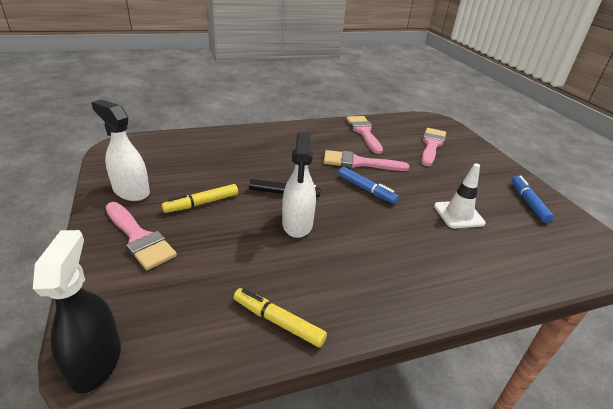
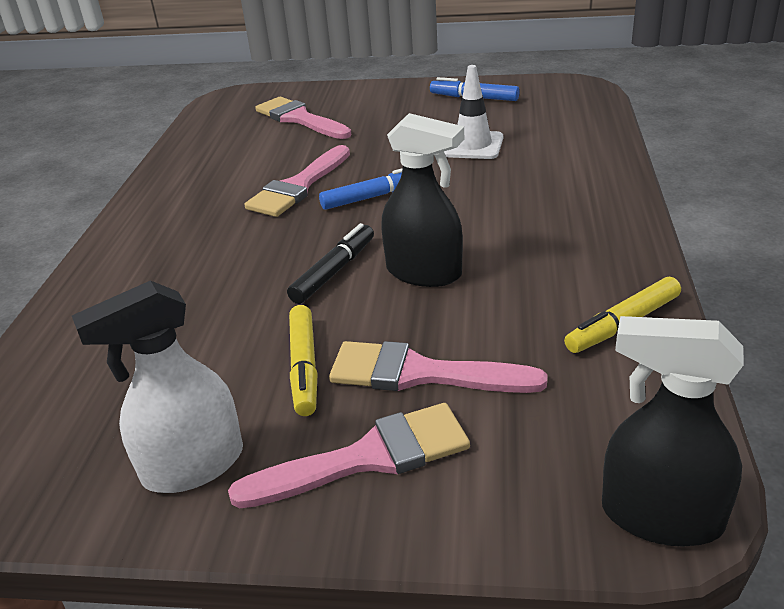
camera: 60 degrees left, 0 degrees up
white spray bottle [282,132,316,238] -> black spray bottle [381,113,464,287]
pink brush [346,116,383,154] -> pink brush moved to [329,341,548,393]

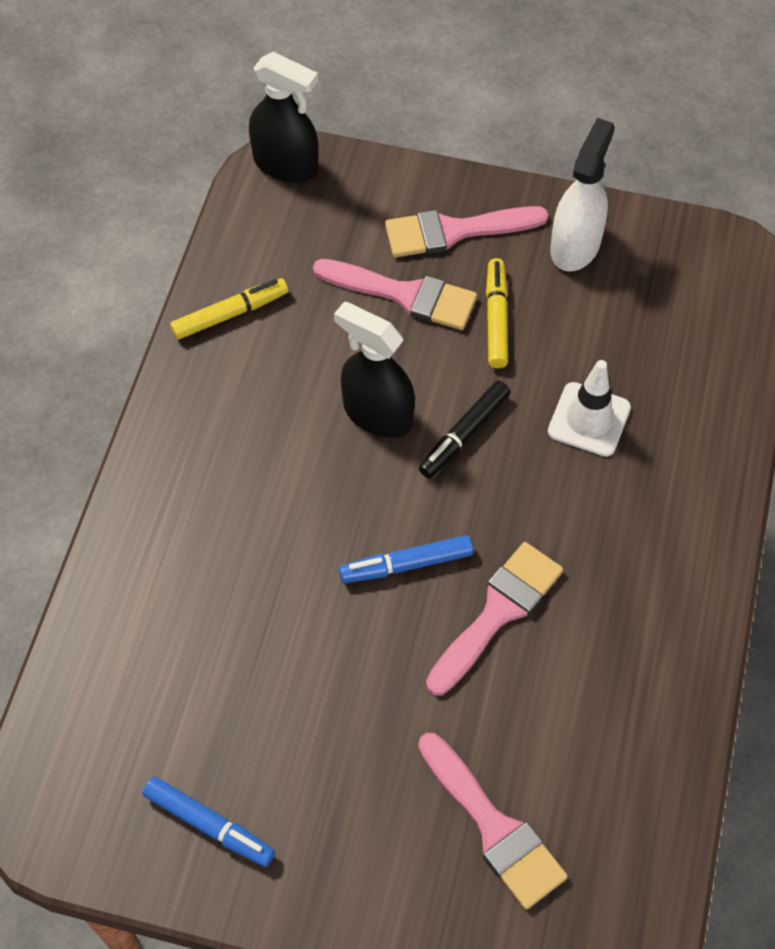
camera: 175 degrees left, 25 degrees up
white spray bottle [72,280,243,493] -> white spray bottle turned 45 degrees counterclockwise [550,118,615,272]
white traffic cone [444,65,503,159] -> white traffic cone moved to [548,360,631,457]

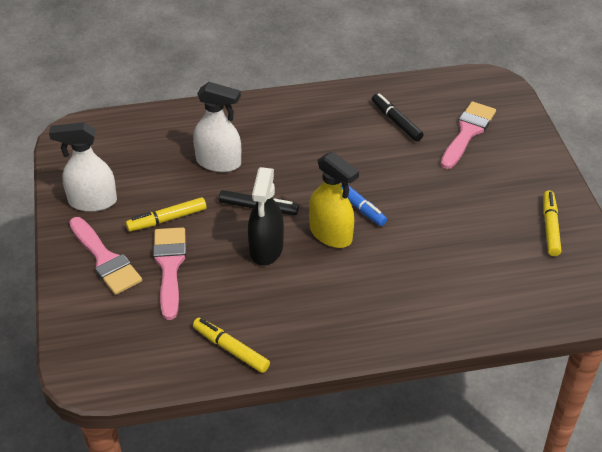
camera: 115 degrees left, 15 degrees down
blue marker [143,776,275,867] -> yellow marker [543,190,561,256]
black spray bottle [249,52,319,183] -> none
pink brush [426,542,563,695] -> none
white traffic cone [548,360,631,457] -> white spray bottle [193,82,241,172]
none -> yellow spray bottle [309,152,359,248]
none -> black marker [372,93,424,141]

